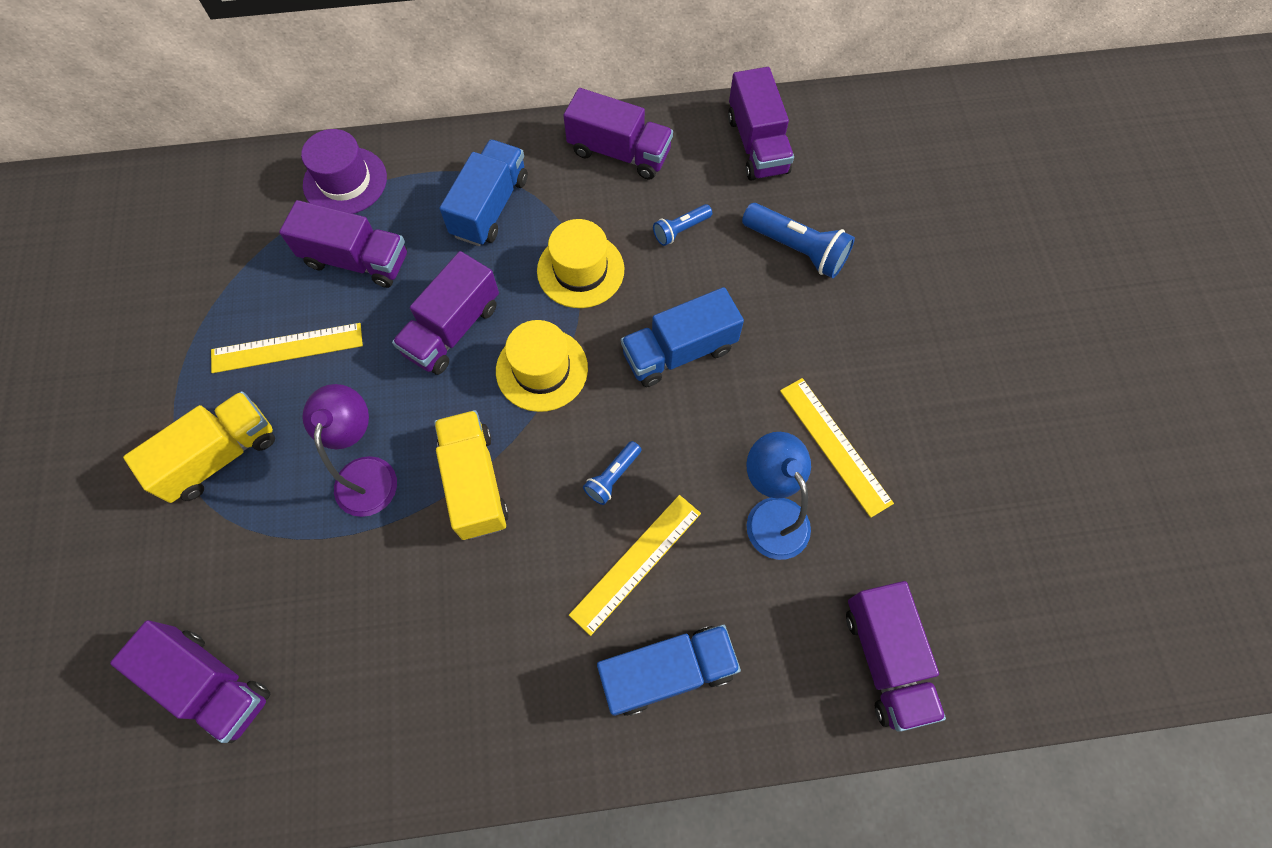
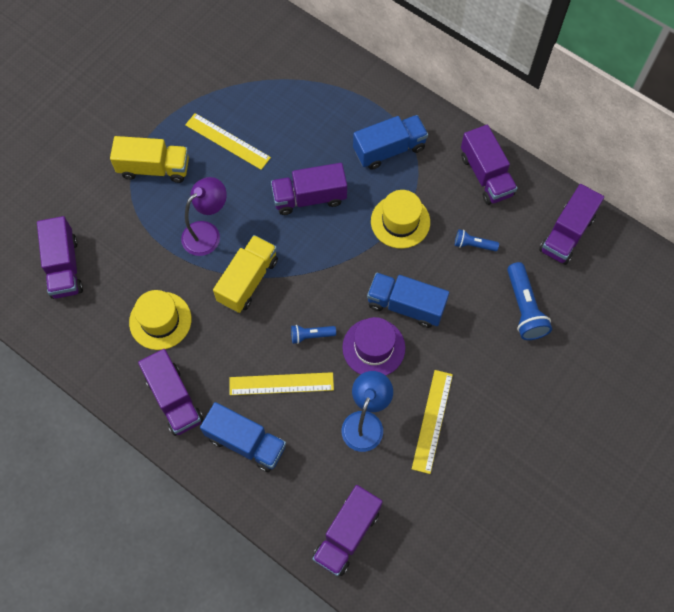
camera: 45 degrees right, 0 degrees up
purple truck [279,200,407,288] -> purple truck moved to [138,349,204,436]
purple hat [301,129,387,214] -> purple hat moved to [342,317,405,376]
yellow hat [496,320,588,412] -> yellow hat moved to [129,290,191,350]

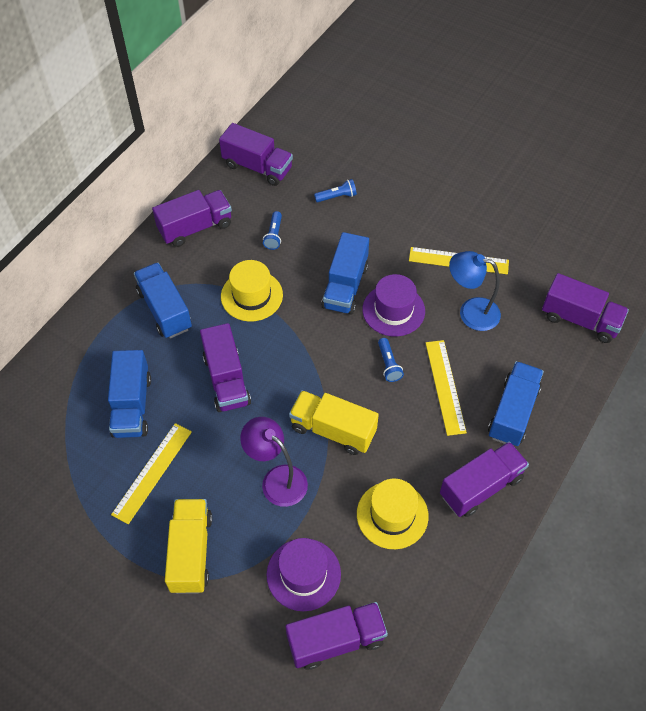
camera: 95 degrees left, 10 degrees down
blue flashlight [507,262,552,340] -> blue flashlight [314,179,357,202], size x0.57
none -> blue truck [108,350,151,438]
none -> purple hat [266,538,341,611]

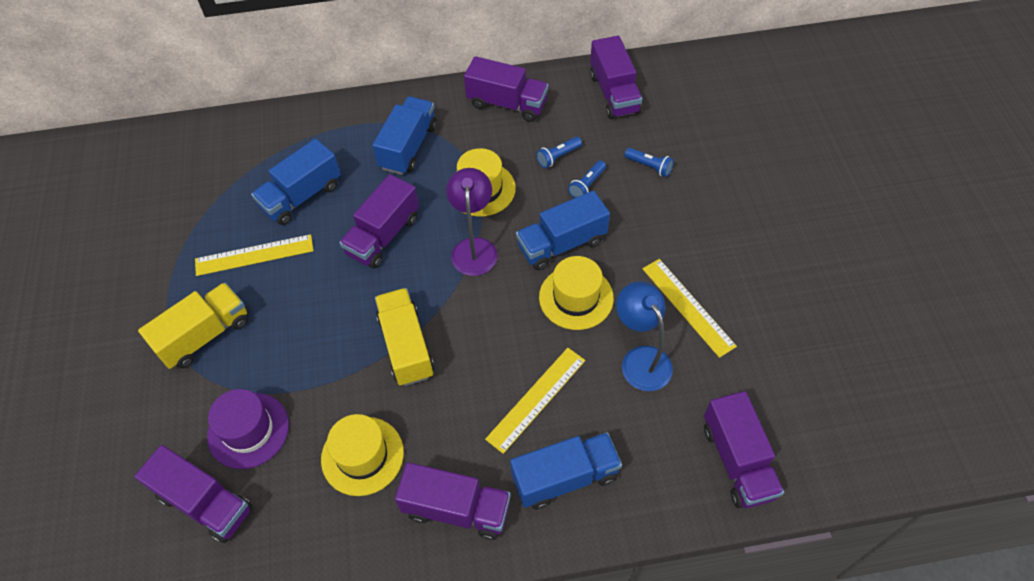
camera: 50 degrees right, 0 degrees up
purple lamp [240,417,308,507] -> purple lamp moved to [446,168,498,276]
purple hat [362,274,425,336] -> yellow hat [539,256,614,330]
blue flashlight [378,338,404,382] -> blue flashlight moved to [568,160,606,198]

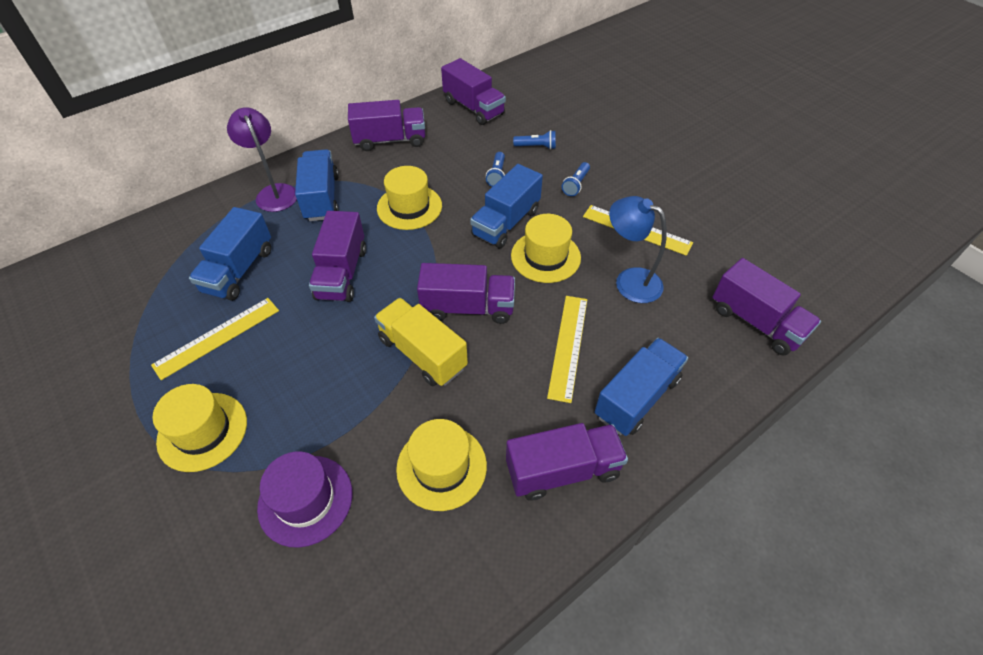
camera: 30 degrees left, 5 degrees down
purple truck [134,445,253,543] -> purple truck moved to [417,263,515,324]
yellow truck [138,283,248,369] -> yellow hat [153,384,247,472]
purple lamp [446,168,498,276] -> purple lamp moved to [227,107,297,212]
blue flashlight [536,137,582,168] -> blue flashlight moved to [562,162,590,196]

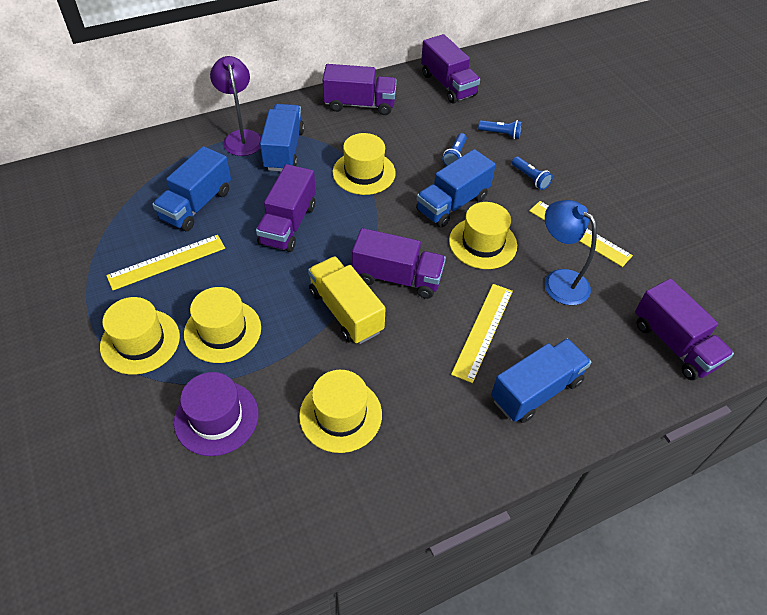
camera: 10 degrees right, 0 degrees up
purple truck [506,423,628,501] -> none
blue flashlight [562,162,590,196] -> blue flashlight turned 75 degrees counterclockwise [512,157,553,190]
none -> yellow hat [184,287,261,363]

